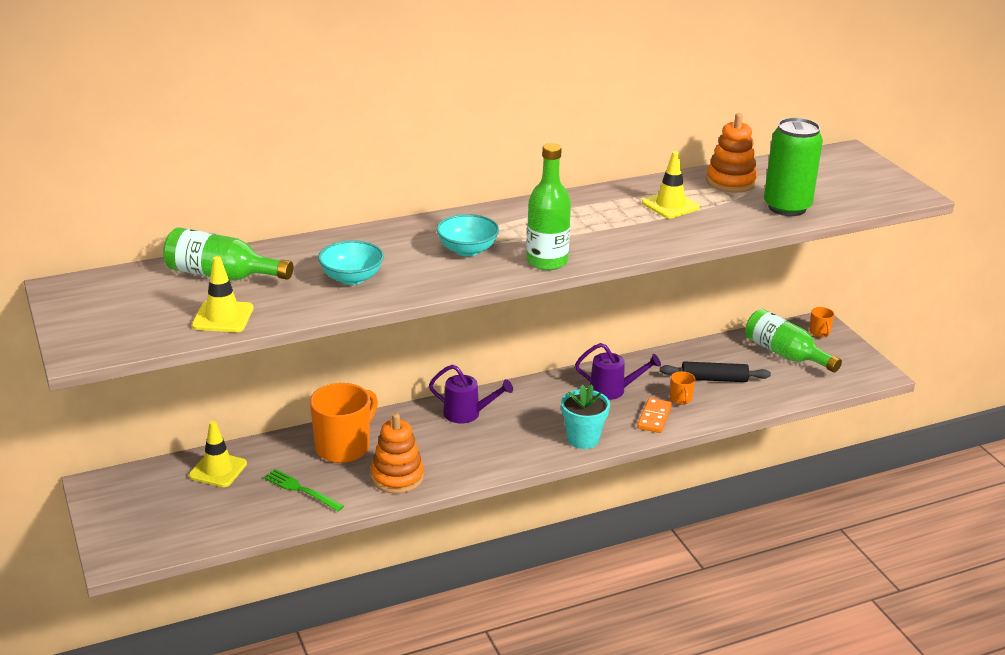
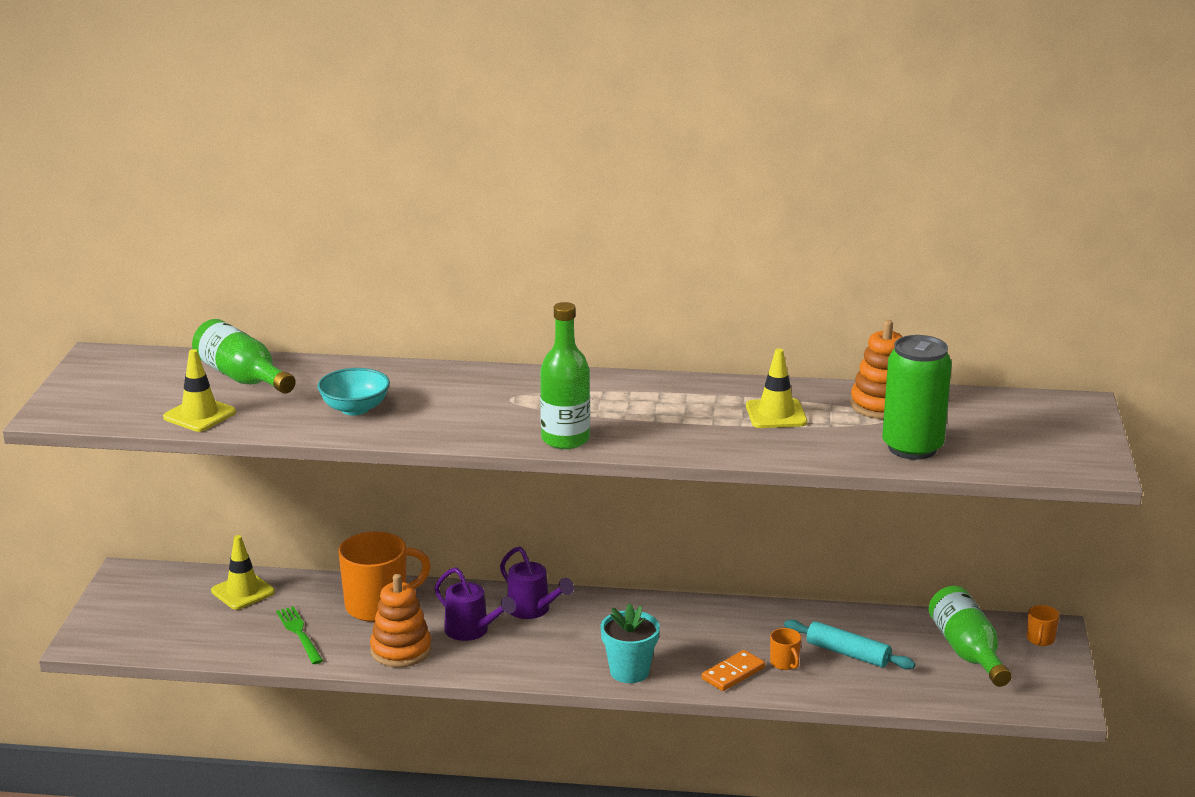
camera: 30 degrees right, 5 degrees down
turquoise bowl [436,214,499,256] -> none
purple watering can [575,343,661,400] -> purple watering can moved to [435,567,516,641]
black rolling pin [660,361,771,382] -> turquoise rolling pin [784,620,915,669]
orange mug [670,371,695,404] -> orange mug turned 45 degrees counterclockwise [770,628,801,670]

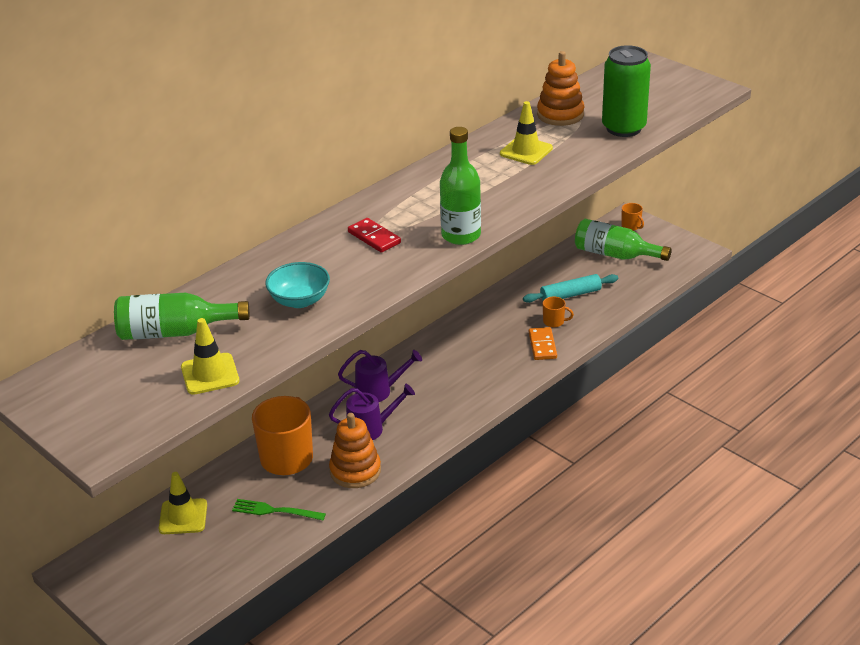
camera: 50 degrees left, 10 degrees up
turquoise flower pot [600,603,660,683] -> none
none -> red domino [348,218,401,253]

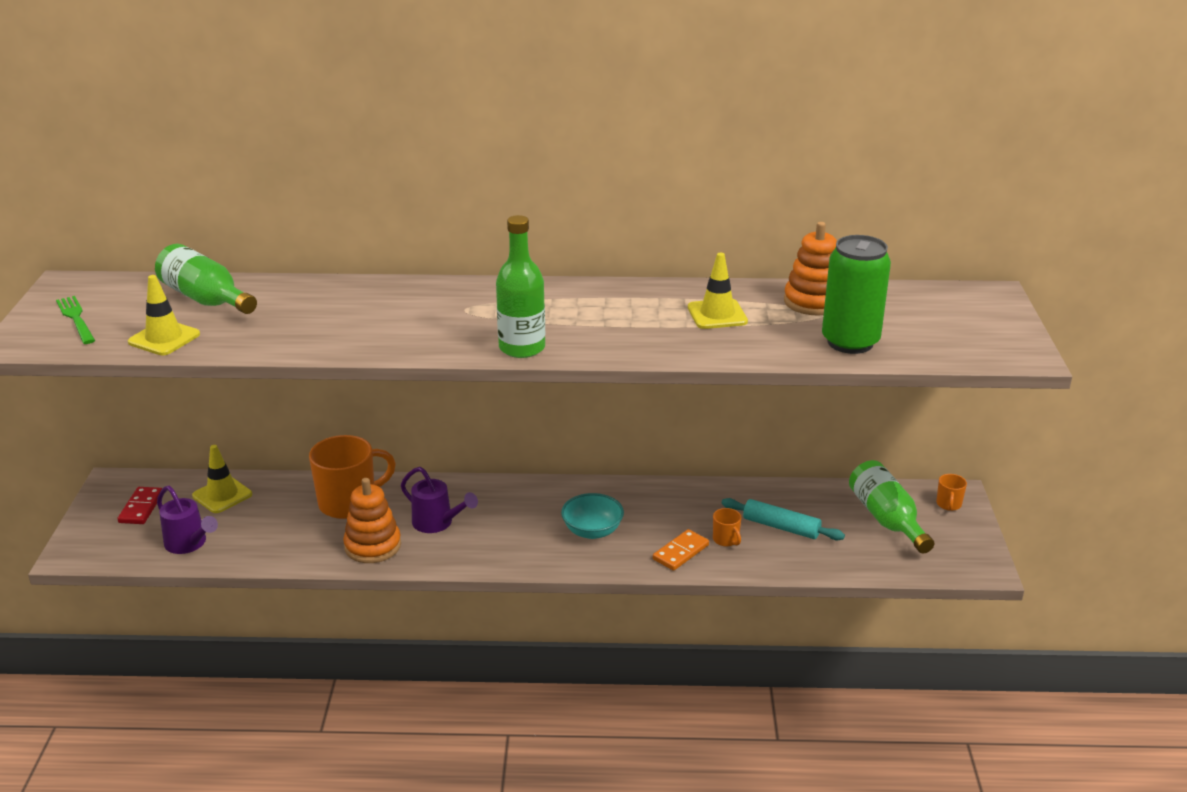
camera: 45 degrees right, 5 degrees down
green fork [232,499,326,520] -> green fork moved to [56,296,95,344]
turquoise bowl [265,262,330,308] -> turquoise bowl moved to [561,493,624,539]
purple watering can [338,350,422,402] -> purple watering can moved to [157,486,218,554]
red domino [348,218,401,253] -> red domino moved to [117,487,163,524]

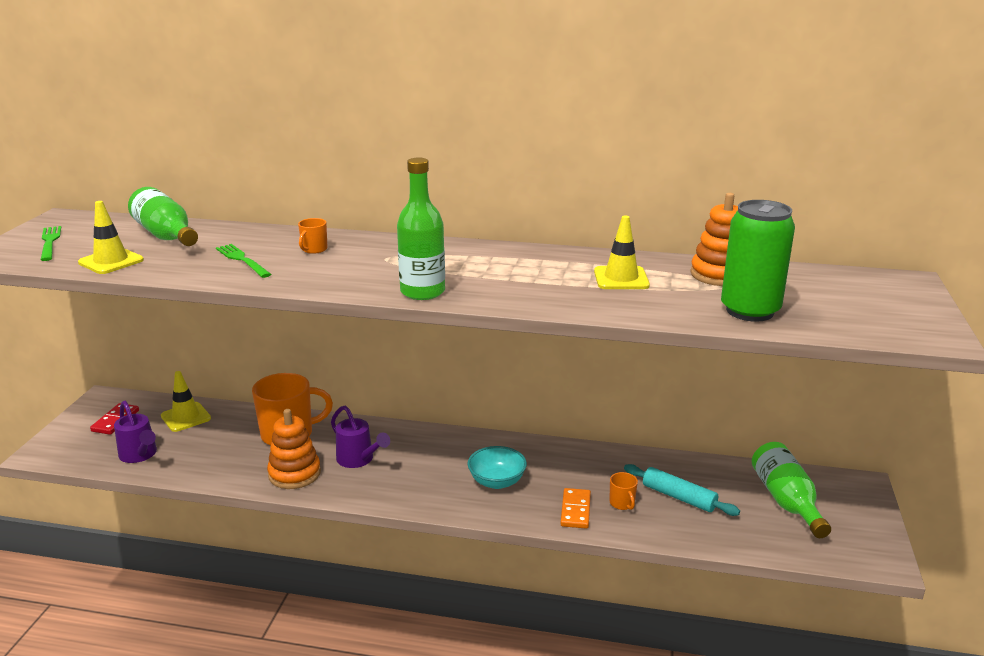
camera: 10 degrees right, 5 degrees down
orange domino [653,529,709,571] -> orange domino turned 45 degrees counterclockwise [560,488,591,529]
orange mug [936,474,967,511] -> orange mug moved to [298,218,328,254]
none -> green fork [216,244,271,278]

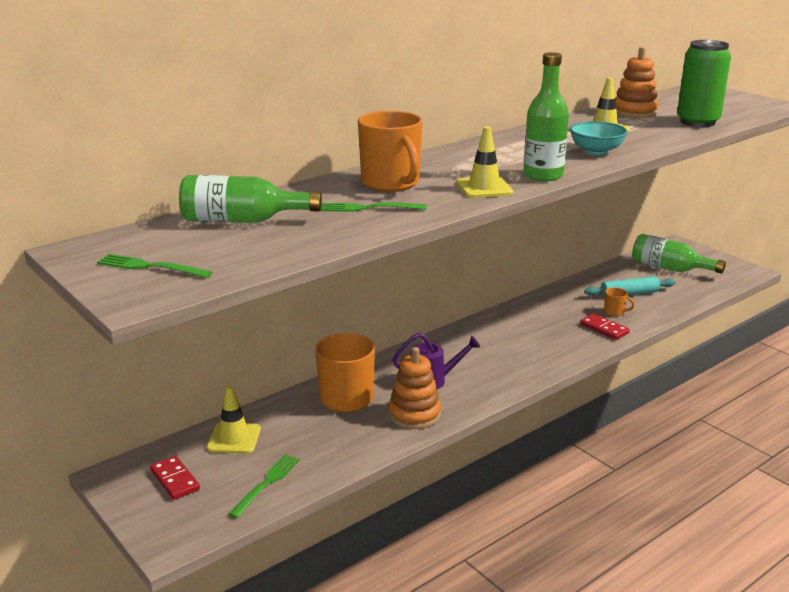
camera: 50 degrees left, 0 degrees up
yellow traffic cone [78,201,144,274] -> yellow traffic cone moved to [457,126,513,198]
purple watering can [114,401,157,463] -> green fork [229,454,300,518]
orange mug [298,218,328,254] -> orange mug [358,111,423,191], size x2.26
turquoise bowl [468,446,527,489] -> turquoise bowl moved to [570,121,628,155]
orange domino [560,488,591,529] -> red domino [580,314,630,340]

